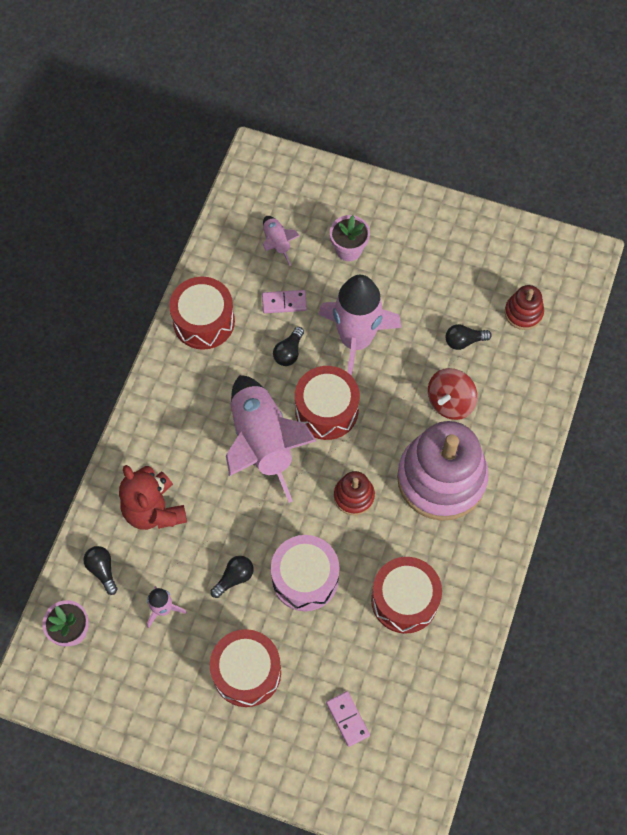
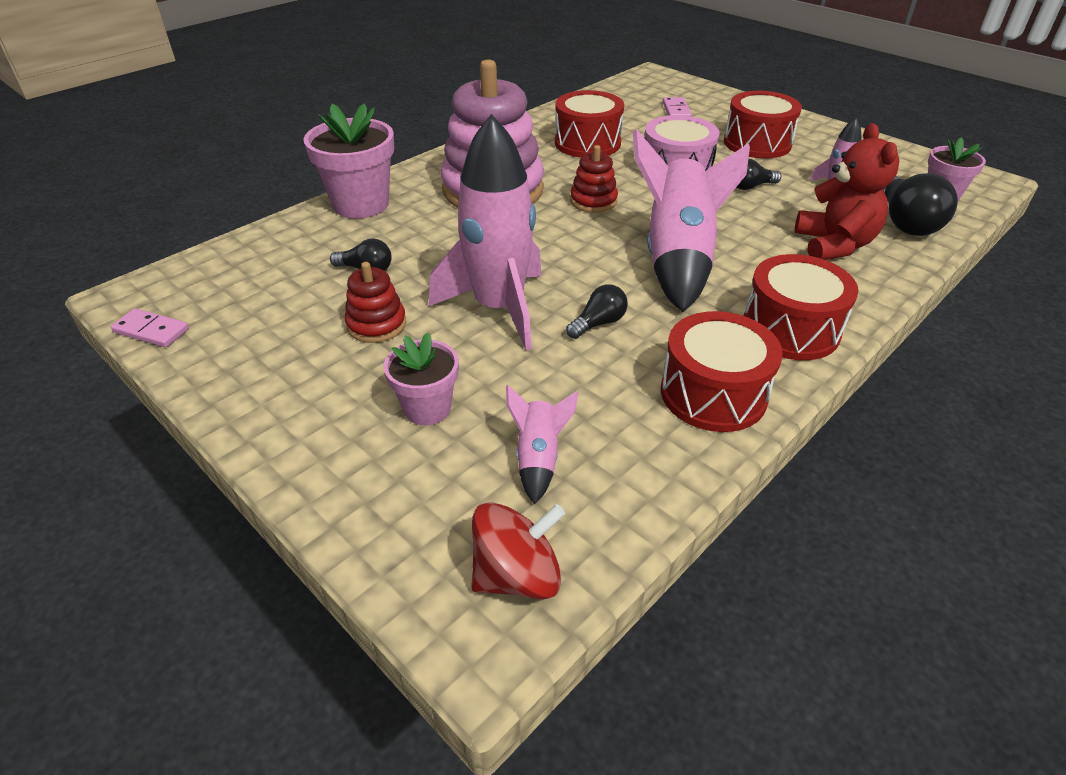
camera: 155 degrees left, 25 degrees down
black light bulb [83,546,118,595] -> black light bulb [883,173,958,236], size x1.82
pink domino [262,290,307,313] -> pink domino moved to [111,308,189,347]
red drum [295,366,360,440] -> red drum moved to [744,254,858,360]
red spinning top [428,368,477,420] -> red spinning top moved to [471,503,565,600]
red stacking toy [505,285,544,330] -> red stacking toy moved to [345,262,406,343]
none -> pink flower pot [303,103,394,219]

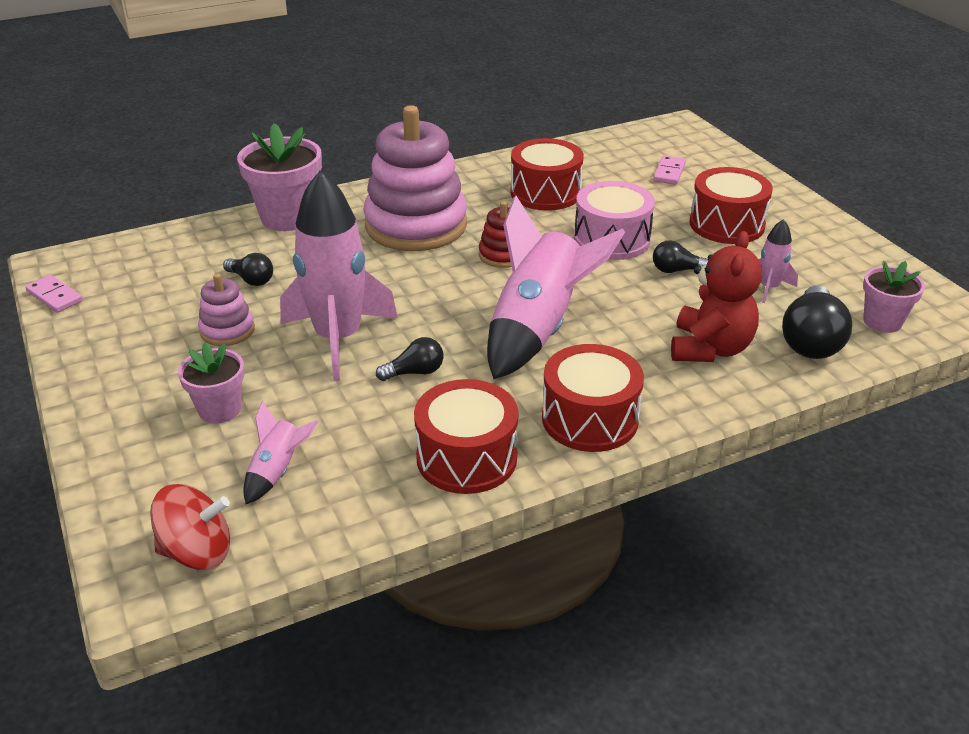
camera: 20 degrees right, 5 degrees down
red stacking toy [345,262,406,343] -> pink stacking toy [198,273,255,346]

